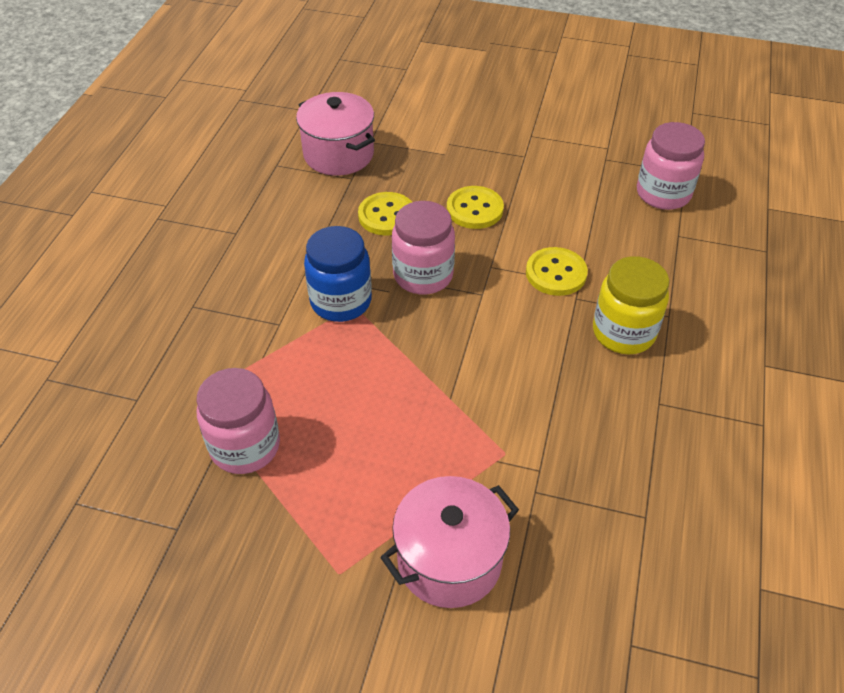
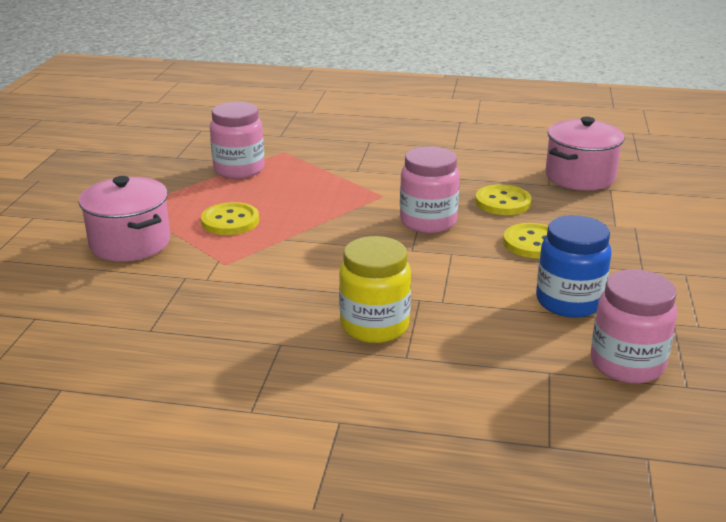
camera: 85 degrees right, 20 degrees down
blue jar [304,226,372,322] -> blue jar moved to [536,215,612,318]
yellow button [526,247,588,296] -> yellow button moved to [201,202,259,235]

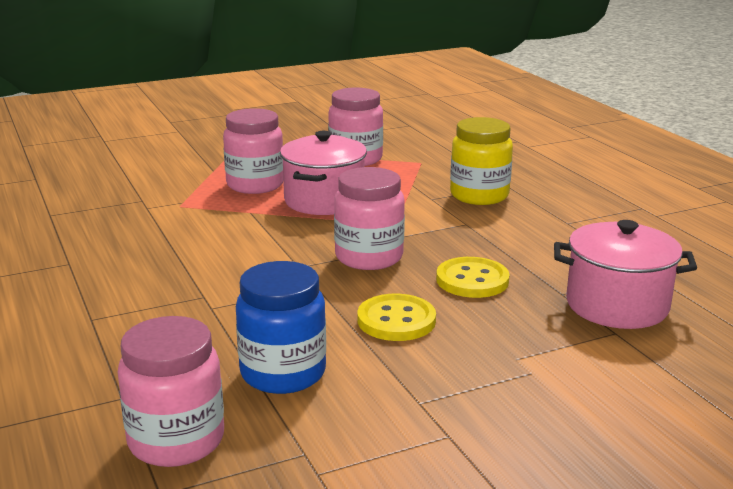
camera: 55 degrees right, 5 degrees down
pink pot [78,176,170,262] -> pink pot moved to [280,131,367,215]
yellow button [201,202,259,235] -> pink jar [223,108,283,194]
yellow jar [339,236,411,343] -> yellow jar moved to [450,117,513,205]

